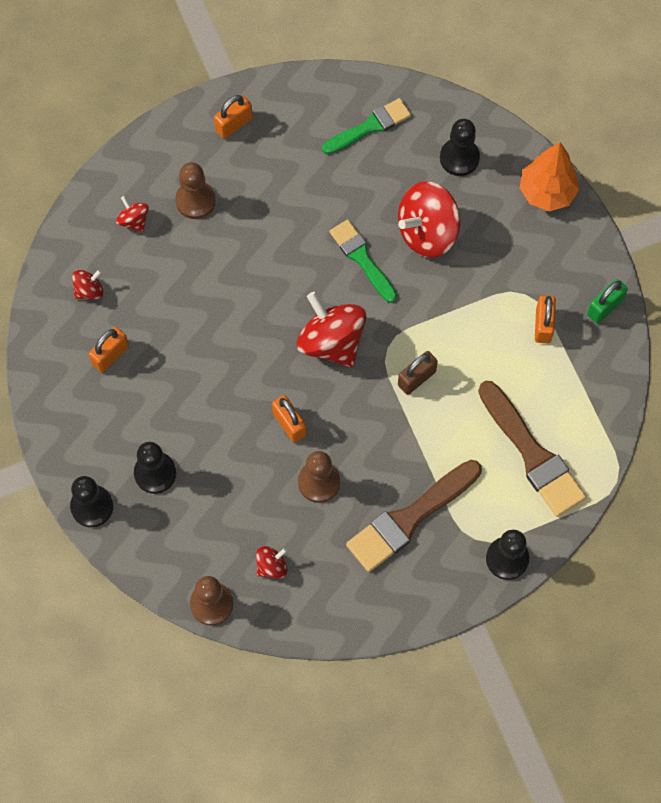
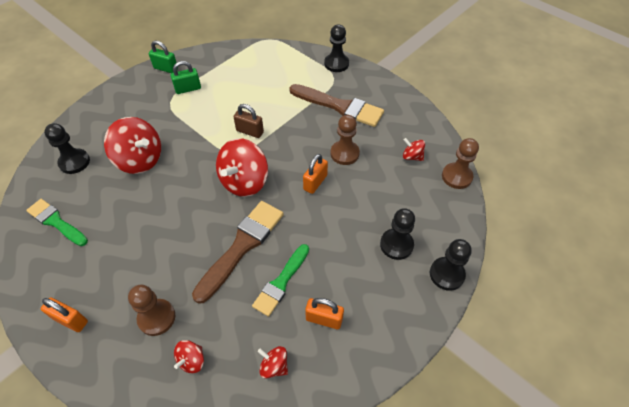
camera: 115 degrees left, 15 degrees down
green brush [329,219,397,303] -> green brush moved to [252,244,309,317]
brown brush [478,381,586,517] -> brown brush moved to [192,201,284,304]
orange tree [519,142,580,211] -> none
orange padlock [535,295,556,343] -> green padlock [171,61,201,94]

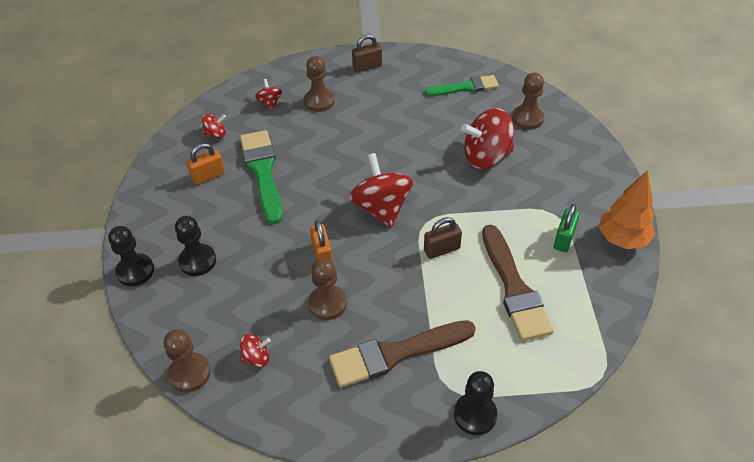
camera: 135 degrees right, 5 degrees down
orange padlock [40,297,88,332] -> brown padlock [352,34,382,73]
black pawn [44,123,90,174] -> brown pawn [512,73,544,129]
green padlock [149,41,178,73] -> orange tree [599,170,655,249]
brown brush [192,201,284,304] -> brown brush moved to [482,225,554,341]
green brush [252,244,309,317] -> green brush [240,130,283,224], size x1.52

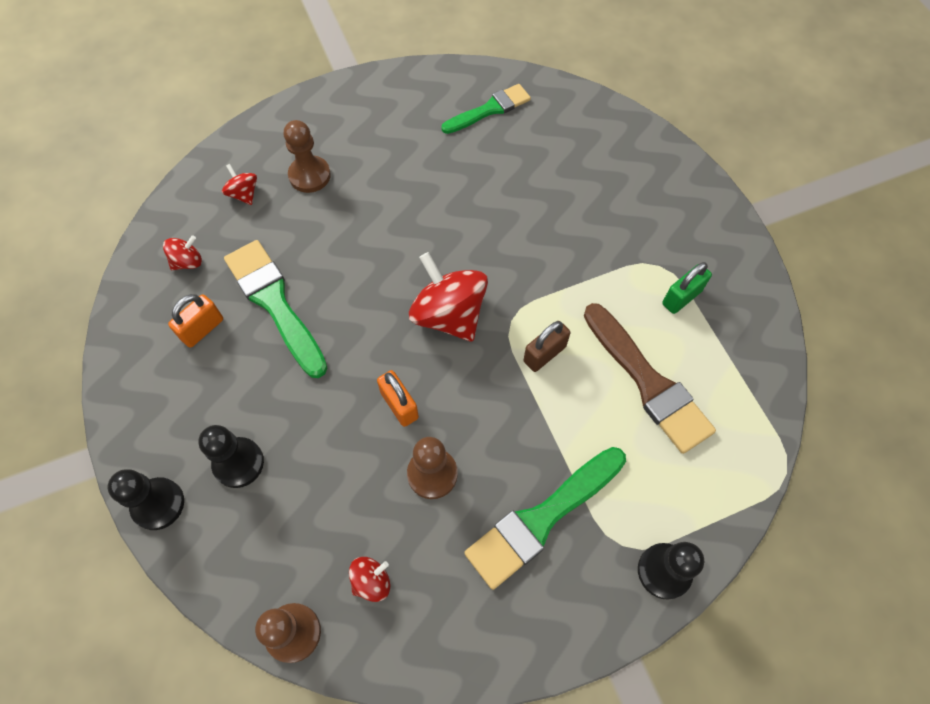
camera: 20 degrees left, 15 degrees up
brown brush [329,320,476,387] -> green brush [464,447,626,590]
brown padlock [352,34,382,73] -> none
red spinning top [461,108,514,169] -> none
brown pawn [512,73,544,129] -> none
green padlock [554,204,580,252] -> green padlock turned 45 degrees clockwise [662,262,712,314]
orange tree [599,170,655,249] -> none

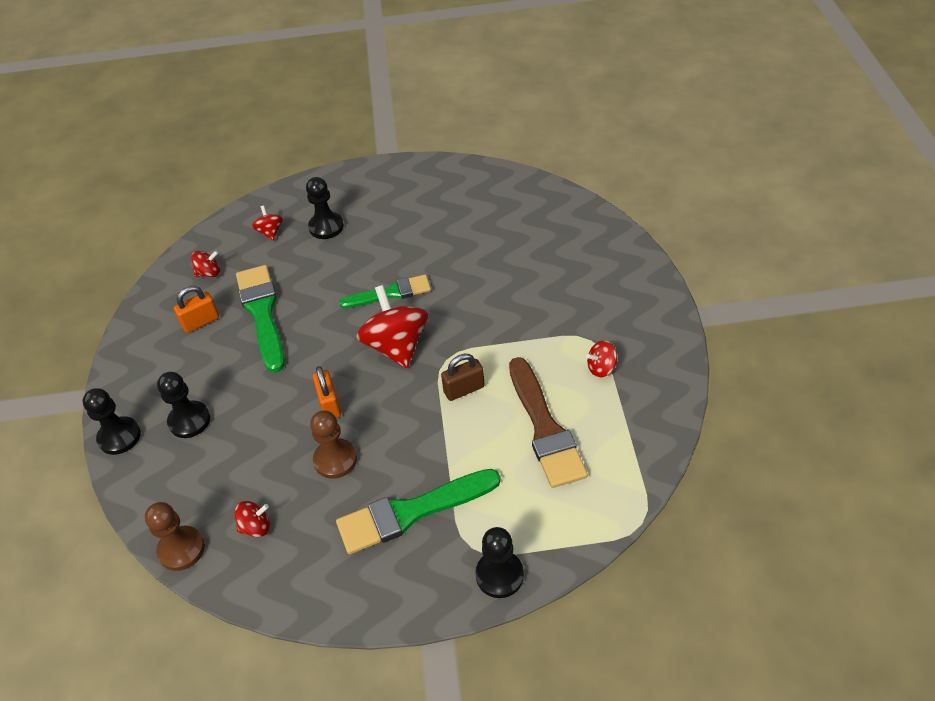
camera: 20 degrees right, 15 degrees down
brown pawn [284,120,331,193] -> black pawn [306,177,344,239]
green brush [441,84,531,134] -> green brush moved to [339,275,431,308]
green padlock [662,262,712,314] -> red spinning top [586,341,617,378]

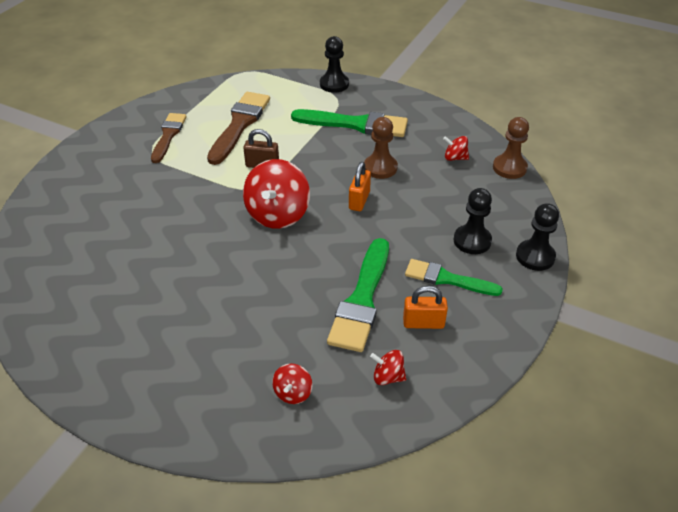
camera: 150 degrees left, 5 degrees down
black pawn [306,177,344,239] -> none
green brush [339,275,431,308] -> green brush moved to [405,259,503,296]
red spinning top [586,341,617,378] -> brown brush [151,113,187,163]

